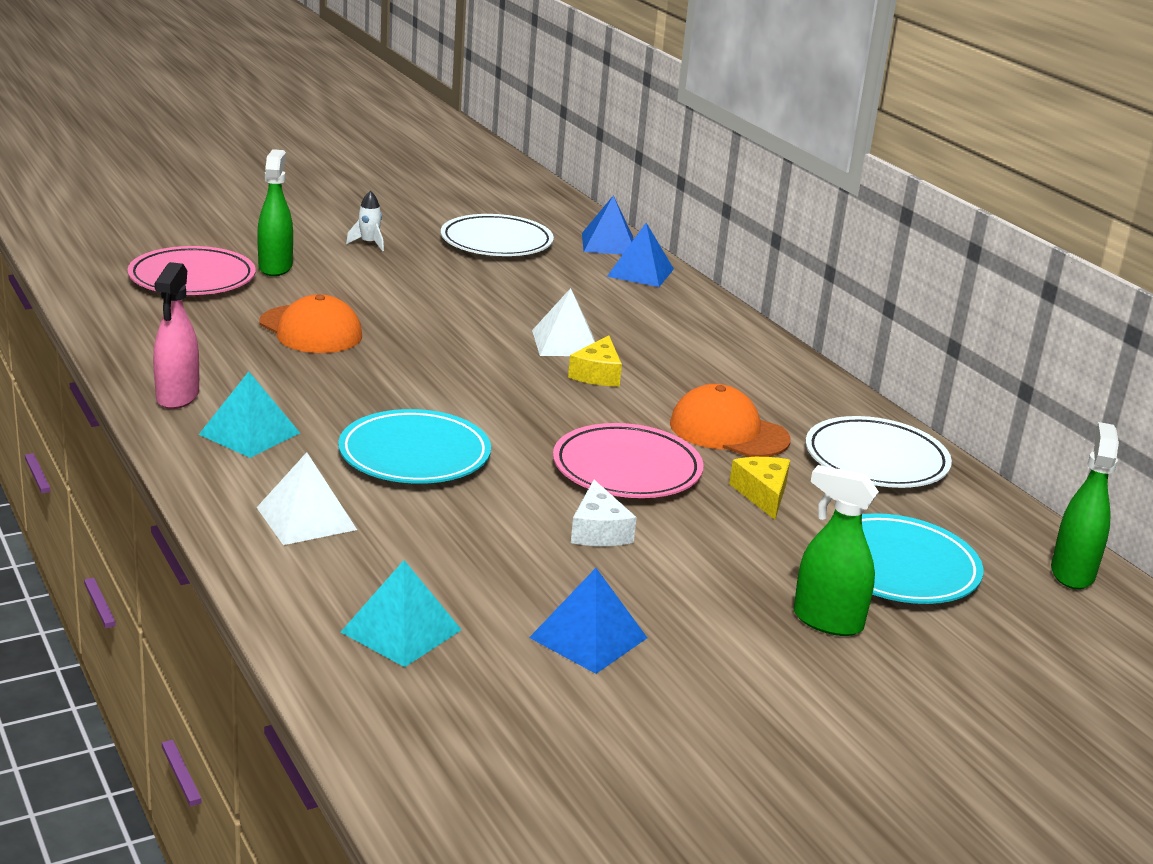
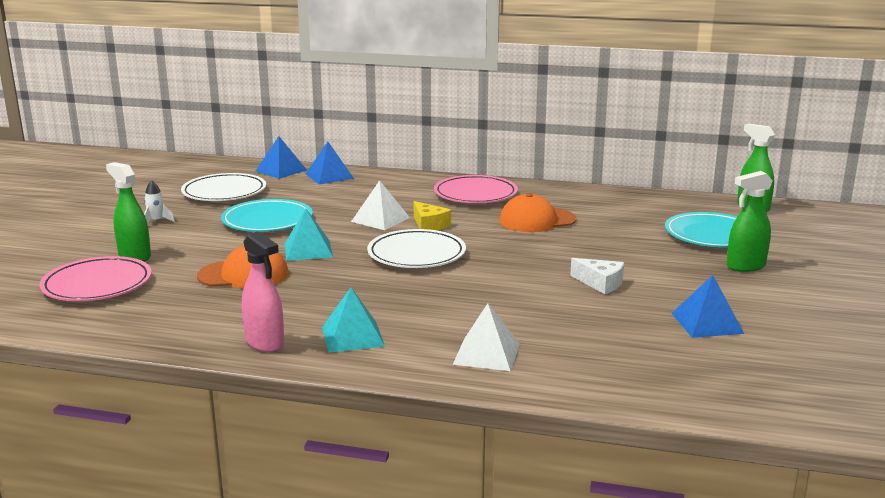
camera: 45 degrees left, 5 degrees down
turquoise plate [338,409,491,484] -> turquoise plate moved to [221,199,313,232]
turquoise pyramid [341,560,462,667] -> turquoise pyramid moved to [284,209,333,261]
pink plate [553,423,703,498] -> pink plate moved to [434,175,518,203]
yellow cheese [729,457,790,520] -> none
white plate [805,416,952,488] -> white plate moved to [367,229,466,268]

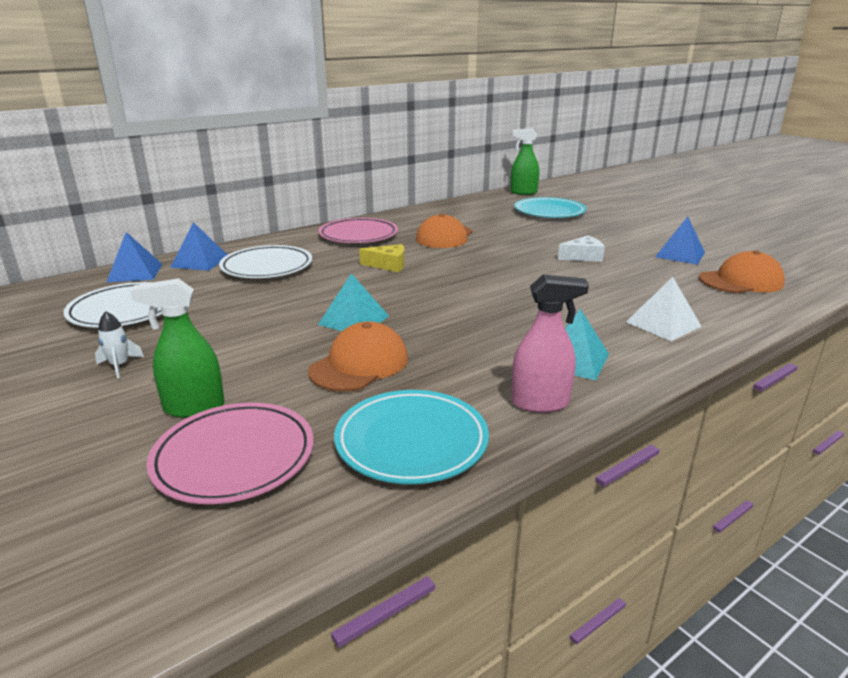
camera: 50 degrees left, 5 degrees up
turquoise plate [221,199,313,232] -> turquoise plate moved to [334,390,489,484]
white pyramid [351,180,410,230] -> none
white plate [367,229,466,268] -> white plate moved to [219,245,312,278]
green spray bottle [727,171,773,272] -> none
none -> orange cap [699,250,785,293]

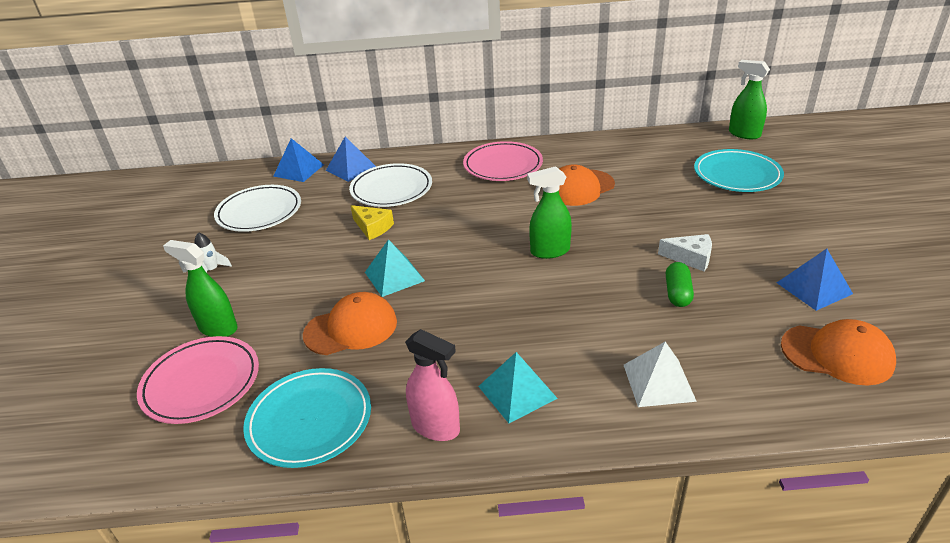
camera: 35 degrees right, 10 degrees up
yellow cheese [359,244,405,272] -> yellow cheese moved to [351,205,394,240]
none -> green spray bottle [527,166,572,259]
none -> green capsule [666,262,694,307]

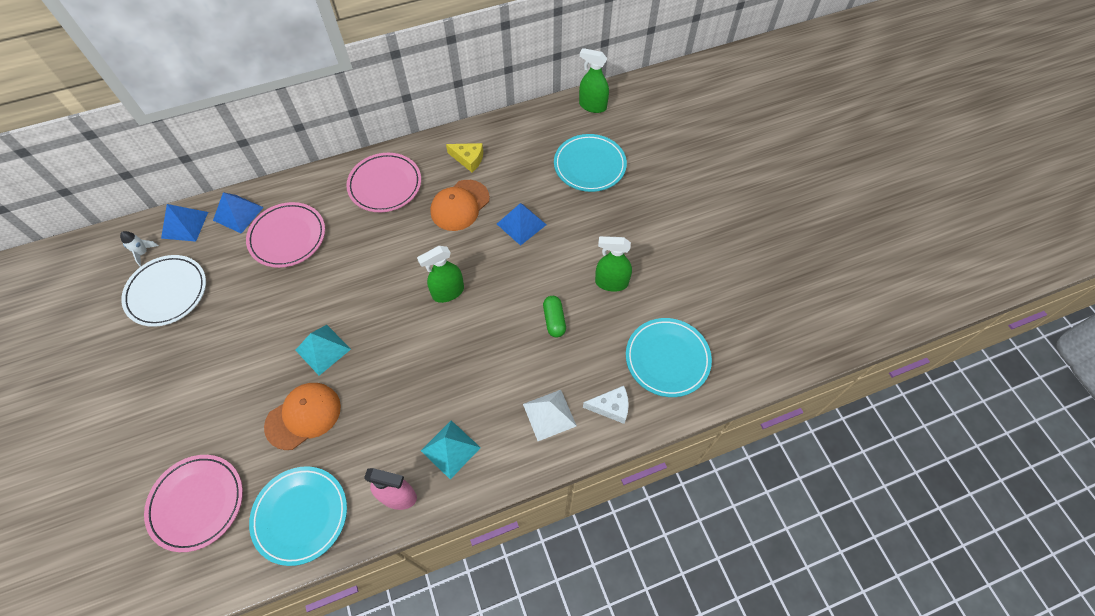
camera: 20 degrees left, 25 degrees up
green spray bottle [163,240,238,337] -> green spray bottle moved to [595,236,632,292]
white rocket [194,232,232,273] -> white rocket moved to [120,231,159,266]
white plate [349,163,432,207] -> pink plate [246,202,325,268]
yellow cheese [351,205,394,240] -> yellow cheese moved to [446,143,483,172]
white cheese [658,234,712,271] -> white cheese moved to [583,386,629,424]
blue pyramid [777,249,853,311] -> blue pyramid moved to [497,203,546,246]
orange cap [781,319,896,386] -> turquoise plate [626,318,712,397]

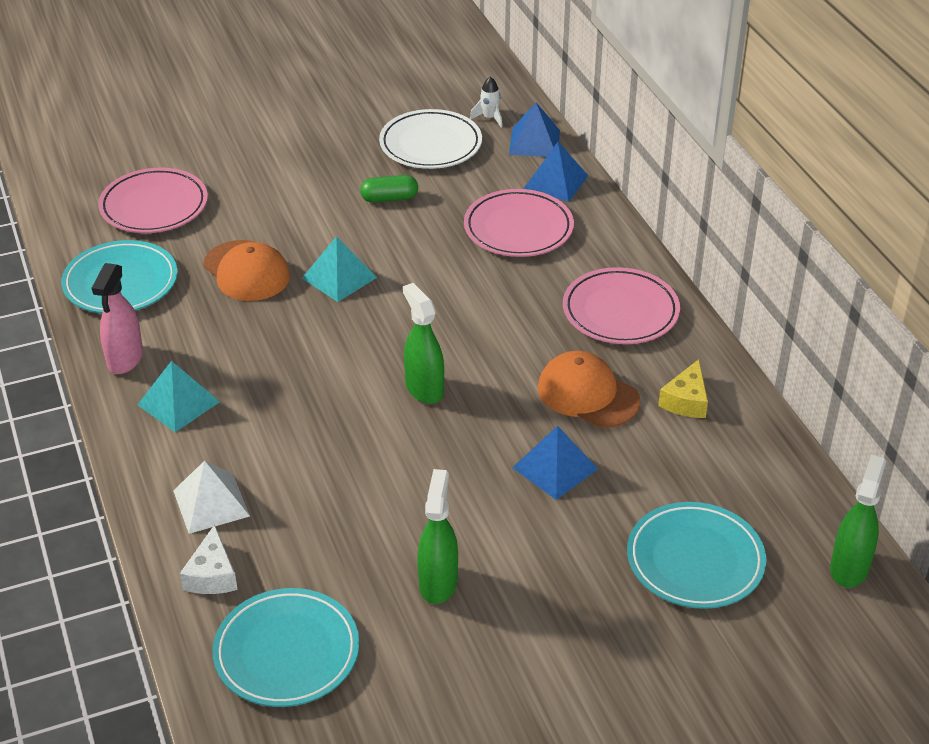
camera: 90 degrees right, 20 degrees down
green capsule [543,296,566,337] -> green capsule moved to [360,175,418,203]

